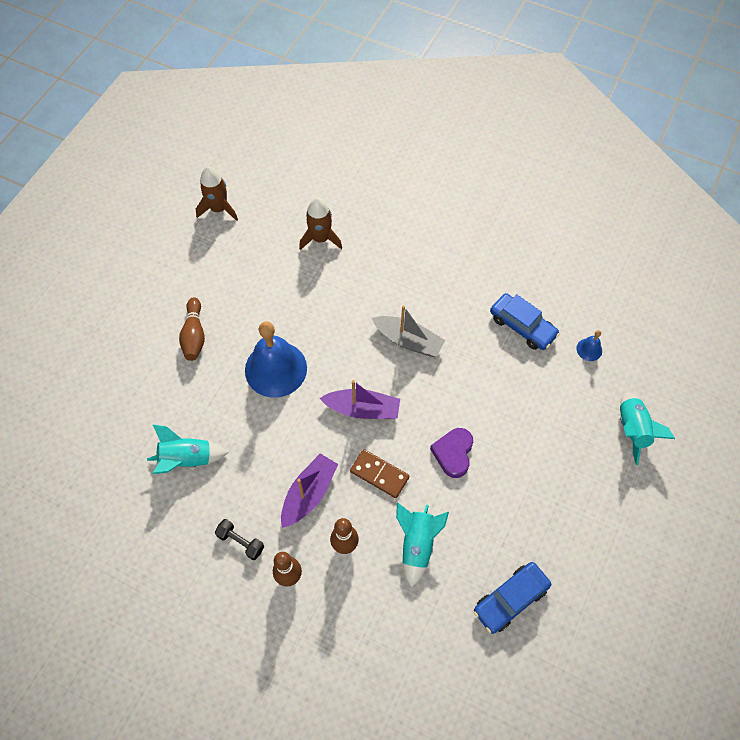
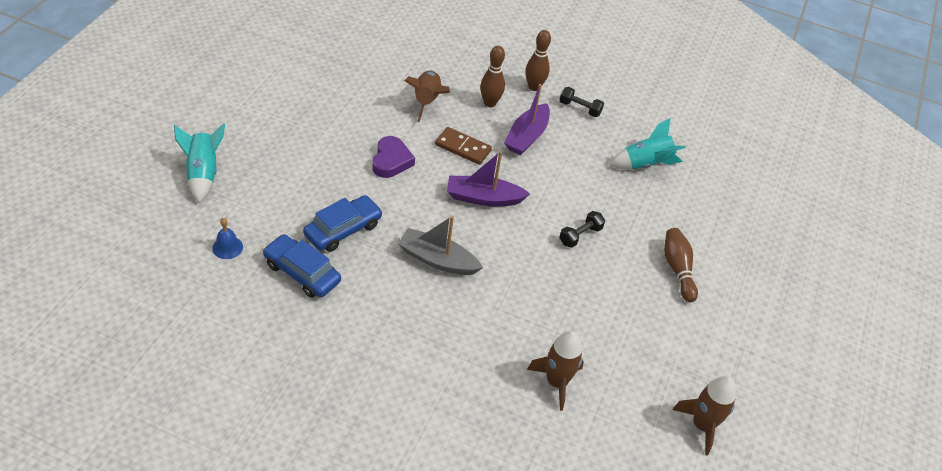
camera: 170 degrees right, 15 degrees down
blue bell [245,321,307,398] -> black dumbbell [559,211,605,248]
turquoise rocket [396,502,449,587] -> brown rocket [404,71,450,122]
blue car [474,562,551,634] -> blue car moved to [303,195,383,252]

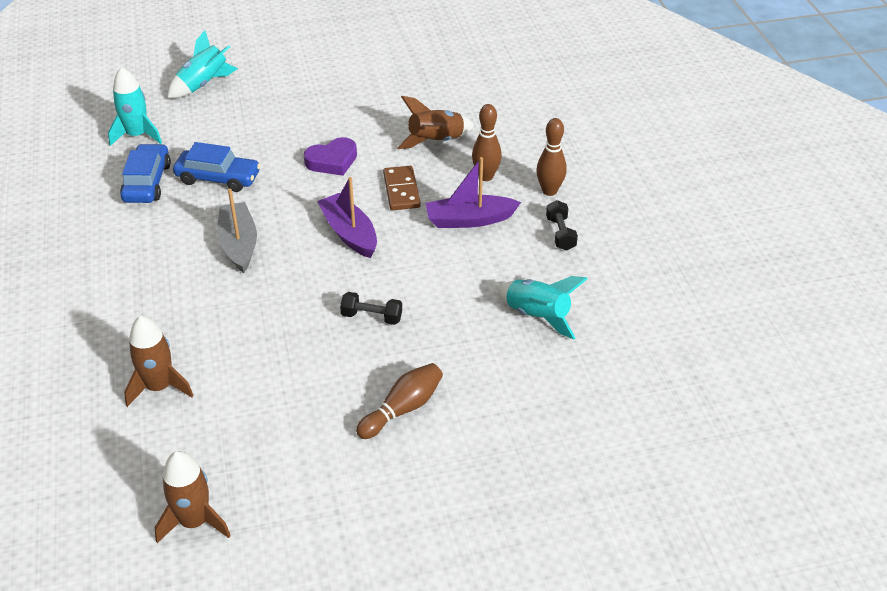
camera: 60 degrees right, 5 degrees down
blue bell [212,218,243,259] -> turquoise rocket [108,67,162,146]

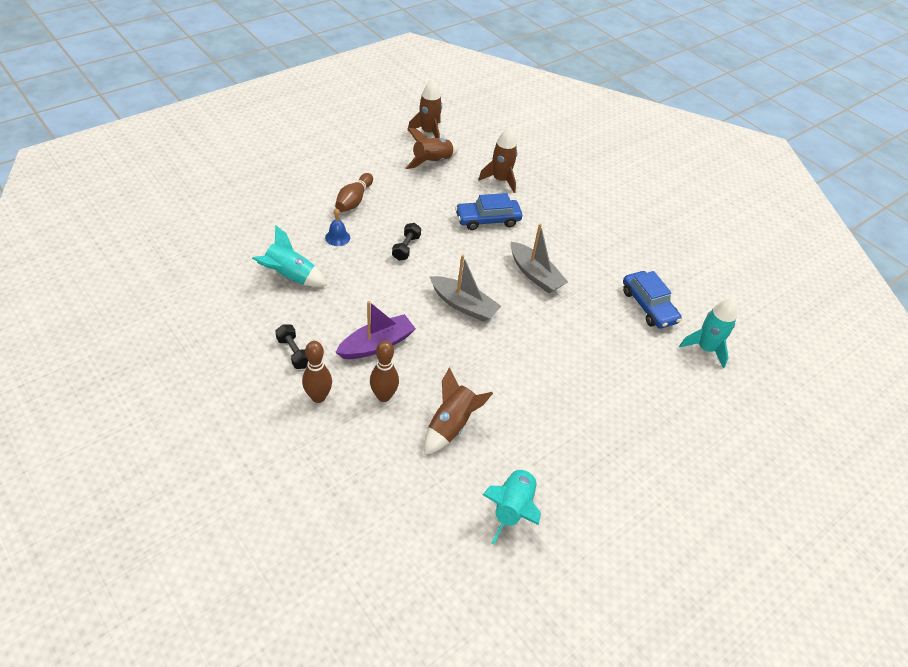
camera: 150 degrees right, 5 degrees up
turquoise rocket [167,31,238,98] -> turquoise rocket moved to [483,467,541,545]
blue car [173,142,261,192] -> blue car moved to [455,193,522,230]
purple heart [304,137,357,176] -> none
purple boat [317,177,377,258] -> grey boat [430,255,501,322]
black dumbbell [340,292,402,325] -> black dumbbell turned 60 degrees counterclockwise [392,223,421,260]
brown domino [383,166,421,210] -> none
none -> blue bell [325,208,350,246]
none -> brown rocket [405,128,458,169]

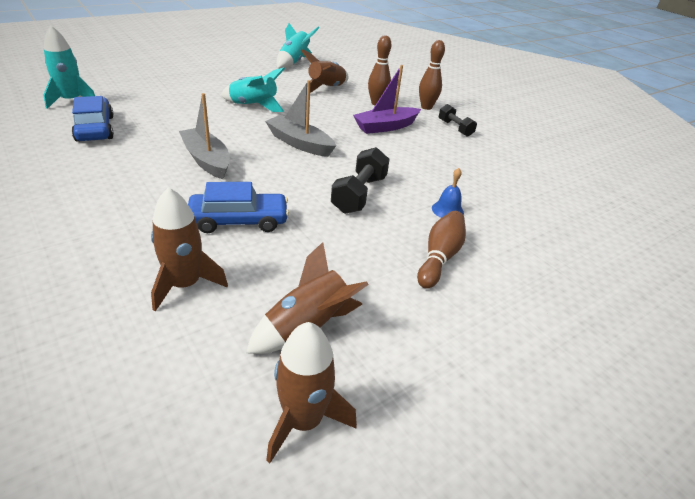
camera: 175 degrees left, 10 degrees down
turquoise rocket [252,225,327,287] -> turquoise rocket moved to [221,67,285,112]
black dumbbell [392,223,421,260] -> black dumbbell [331,147,390,214], size x1.55

